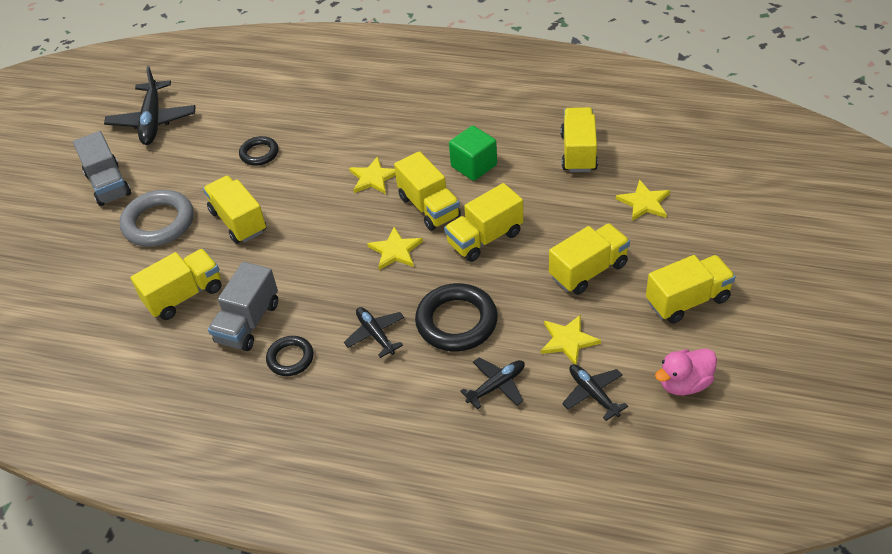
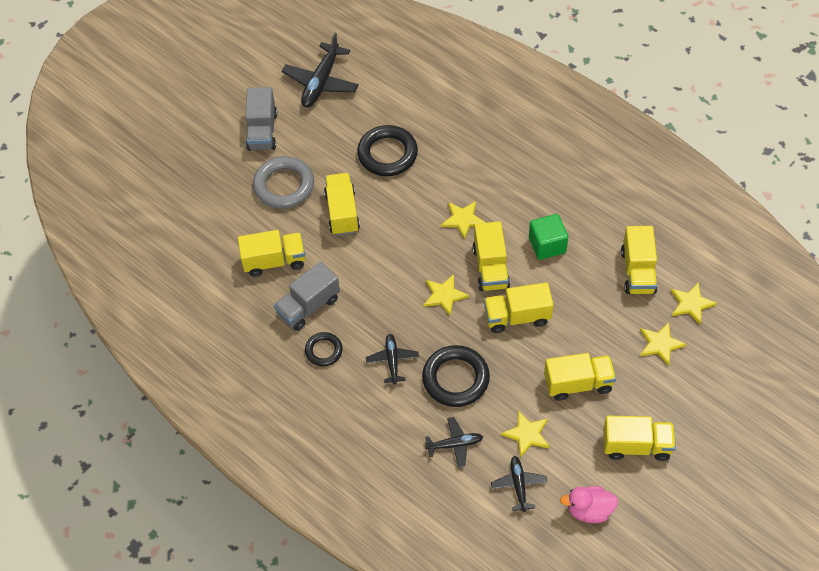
camera: 25 degrees right, 10 degrees up
black ring [239,136,278,166] -> black ring [357,125,418,176], size x1.75
yellow truck [561,107,598,172] -> yellow truck turned 150 degrees clockwise [621,226,658,294]
none -> yellow star [670,282,717,325]

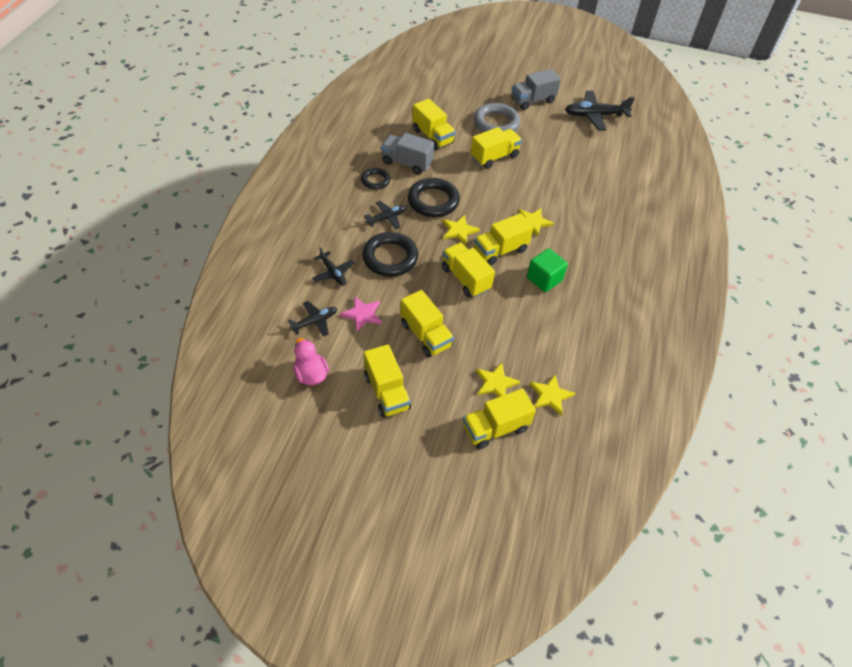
camera: 60 degrees right, 5 degrees down
black ring [357,125,418,176] -> black ring moved to [408,178,460,217]
yellow star [501,410,550,458] -> pink star [340,296,382,332]
yellow truck [621,226,658,294] -> yellow truck moved to [463,388,536,449]

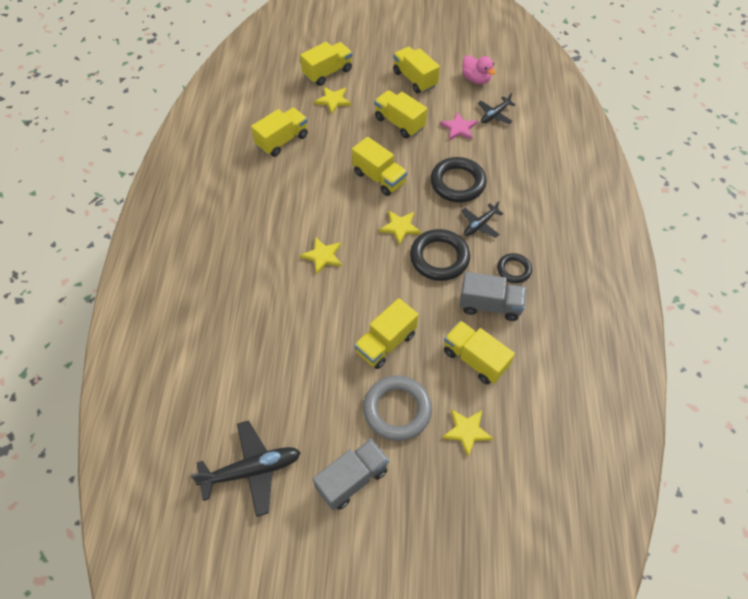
camera: 170 degrees right, 5 degrees up
black plane [312,247,355,286] -> none
yellow truck [474,213,534,266] -> yellow truck moved to [251,108,308,157]
green cube [527,248,568,292] -> none
yellow star [529,374,575,416] -> yellow star moved to [442,409,494,456]

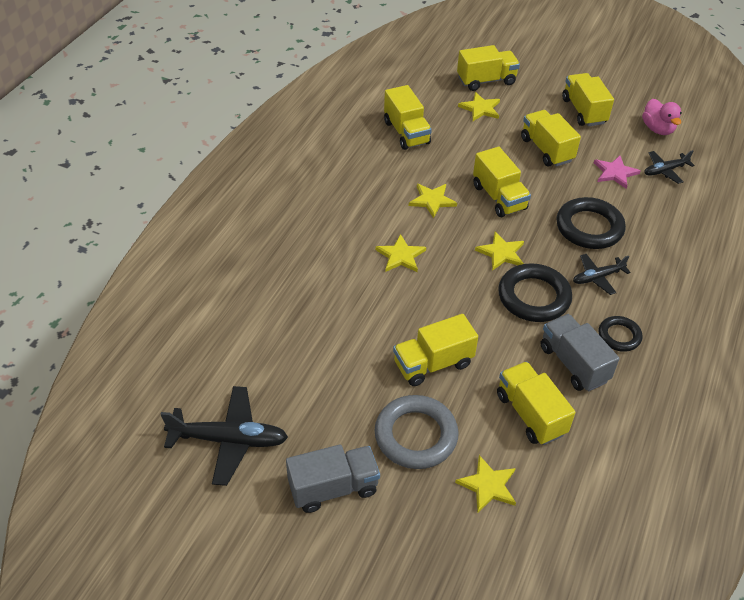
camera: 20 degrees right, 10 degrees down
yellow truck [251,108,308,157] -> yellow truck turned 90 degrees clockwise [384,85,432,150]
grey truck [460,272,526,321] -> grey truck turned 150 degrees counterclockwise [540,314,619,391]
none -> yellow star [409,184,457,218]

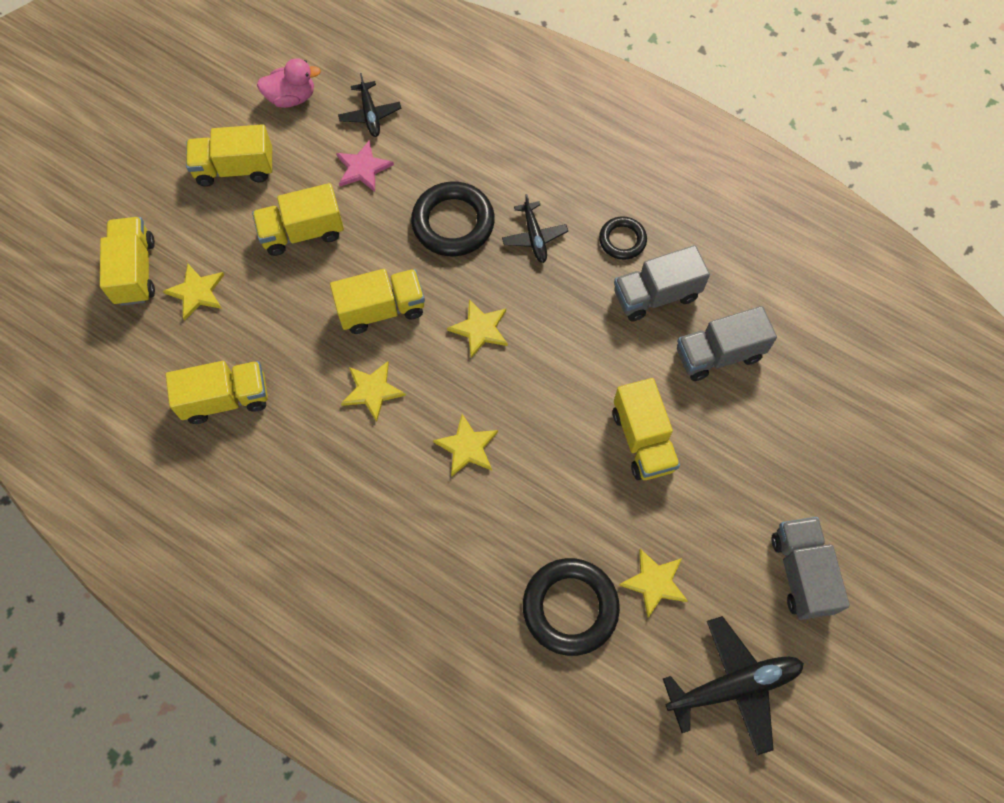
camera: 80 degrees left, 20 degrees up
black plane [160,386,288,486] -> black plane turned 60 degrees clockwise [663,616,804,755]
grey ring [375,395,459,469] -> none
yellow star [455,455,516,513] -> yellow star moved to [619,548,688,618]
yellow truck [497,361,576,445] -> grey truck [677,306,777,381]
black ring [498,263,572,322] -> black ring moved to [523,558,620,656]

